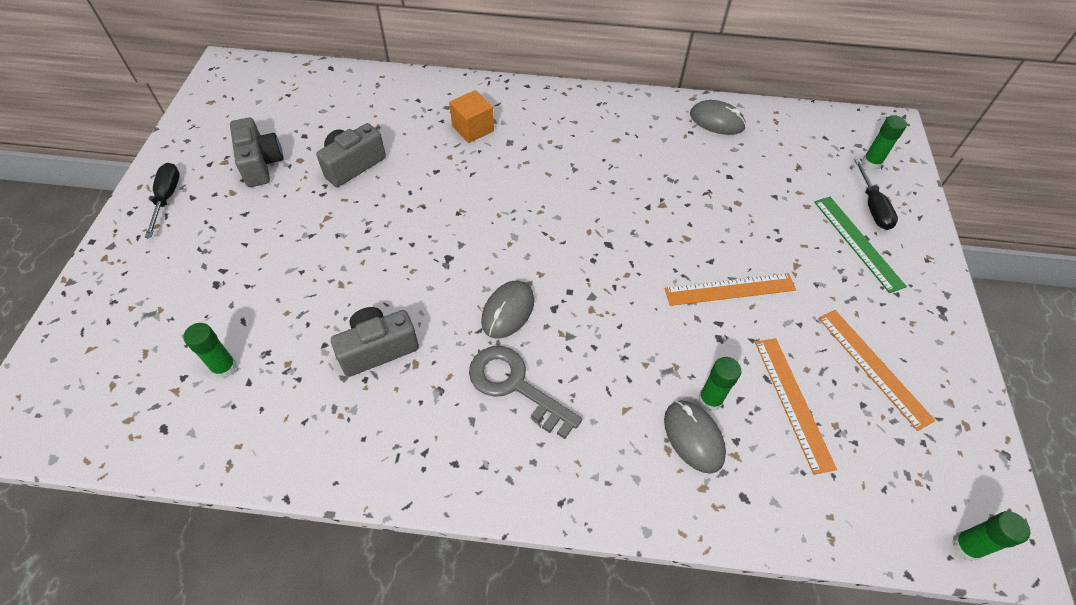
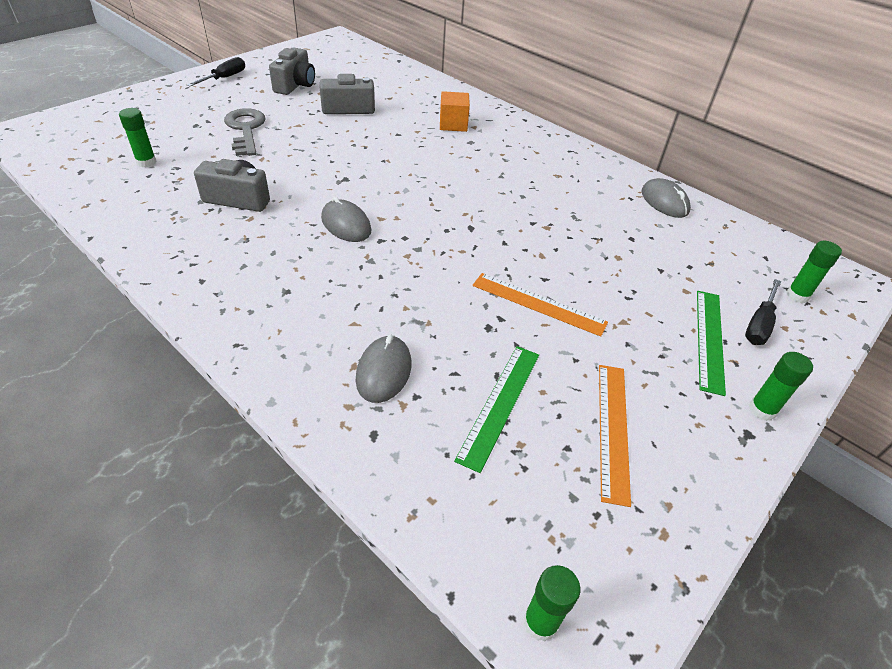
camera: 35 degrees right, 10 degrees down
grey key [469,346,582,439] -> grey key moved to [224,108,265,156]
grey mouse [481,281,534,339] -> grey mouse turned 75 degrees clockwise [321,196,372,242]
green glue stick [698,357,742,411] -> green glue stick moved to [749,352,813,421]
orange ruler [755,338,837,475] -> green ruler [454,346,539,473]

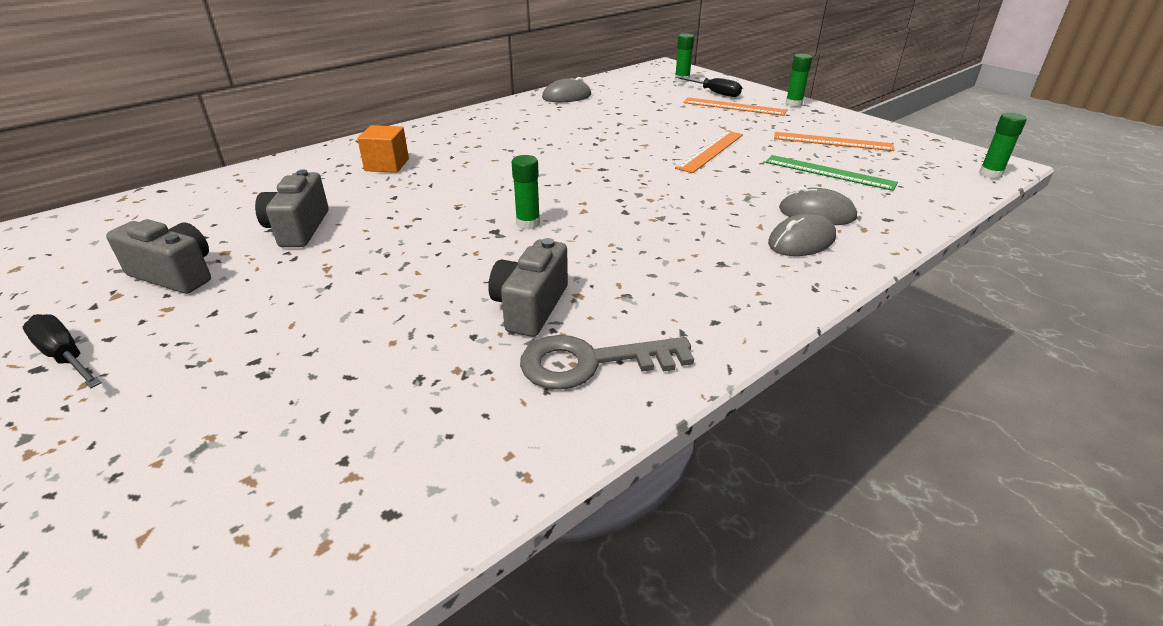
camera: 80 degrees left, 10 degrees down
green glue stick [119,108,157,167] -> green glue stick moved to [512,155,540,230]
grey key [224,108,265,156] -> grey key moved to [520,335,694,390]
grey mouse [321,196,372,242] -> grey mouse moved to [768,213,836,256]
green ruler [697,291,726,396] -> orange ruler [684,97,787,116]

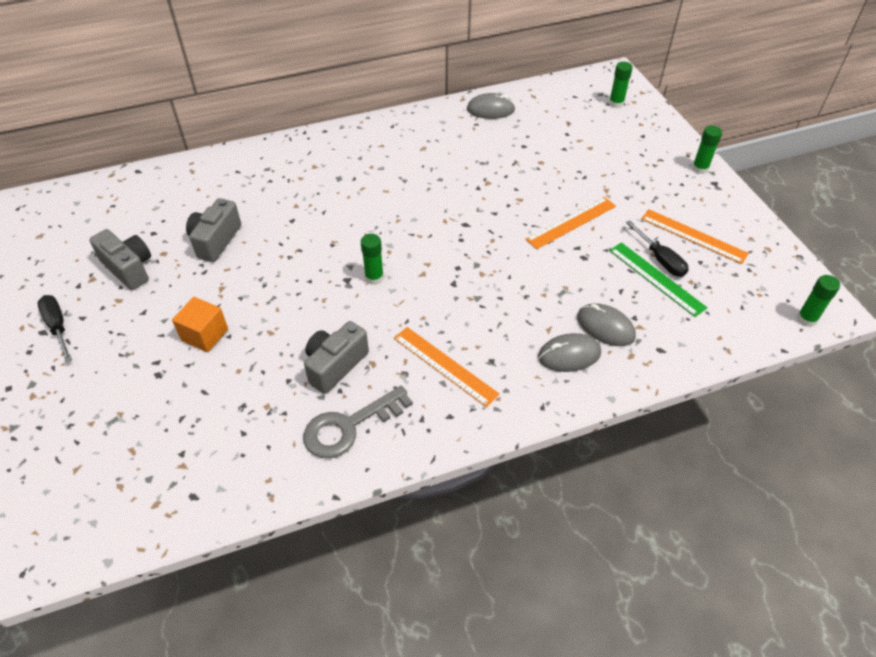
camera: 20 degrees right, 15 degrees up
orange cube [357,125,409,173] -> orange cube moved to [172,297,228,352]
grey key [520,335,694,390] -> grey key turned 45 degrees counterclockwise [303,385,413,458]
black screwdriver [675,76,742,97] -> black screwdriver moved to [626,220,689,277]
orange ruler [684,97,787,116] -> orange ruler moved to [394,327,500,407]

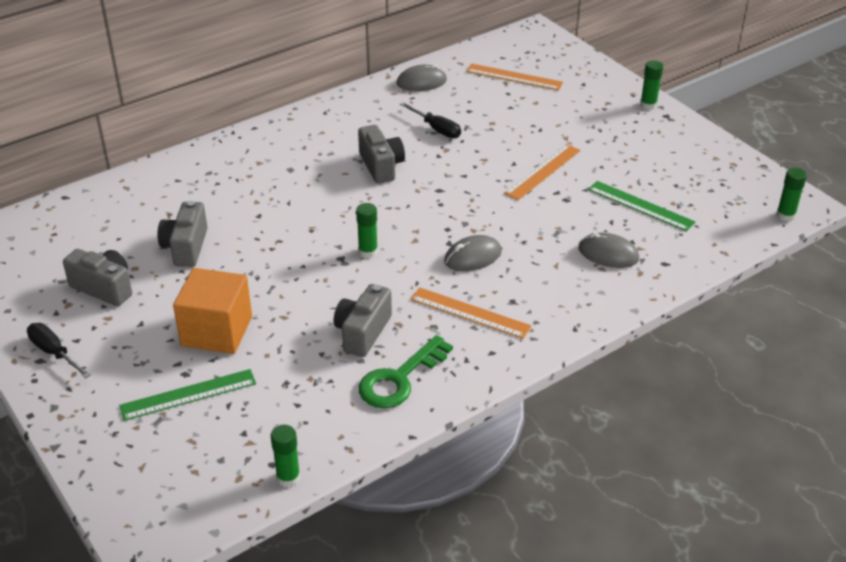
camera: 15 degrees left, 10 degrees down
orange cube [172,297,228,352] -> orange cube [173,268,252,354], size x1.59
grey key [303,385,413,458] -> green key [359,335,453,408]
grey mouse [538,333,601,372] -> grey mouse moved to [444,235,502,271]
green glue stick [609,62,633,108] -> green glue stick moved to [271,425,300,487]
black screwdriver [626,220,689,277] -> black screwdriver moved to [400,102,461,139]
orange ruler [641,209,749,264] -> orange ruler moved to [466,63,563,90]
none -> green ruler [119,369,256,421]
none -> grey camera [358,125,405,184]

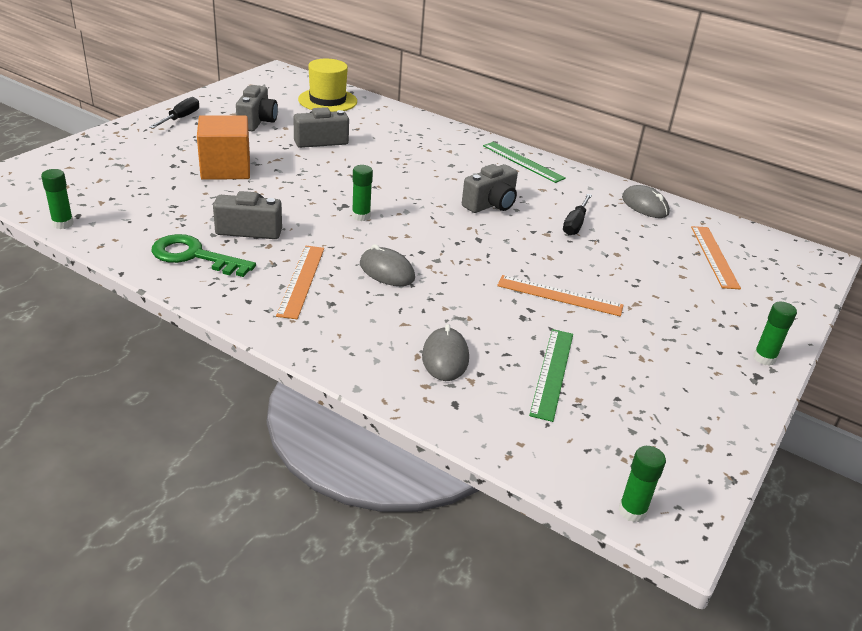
camera: 65 degrees right, 5 degrees down
green ruler [119,369,256,421] -> green ruler moved to [483,142,566,183]
none -> yellow hat [298,59,357,112]

